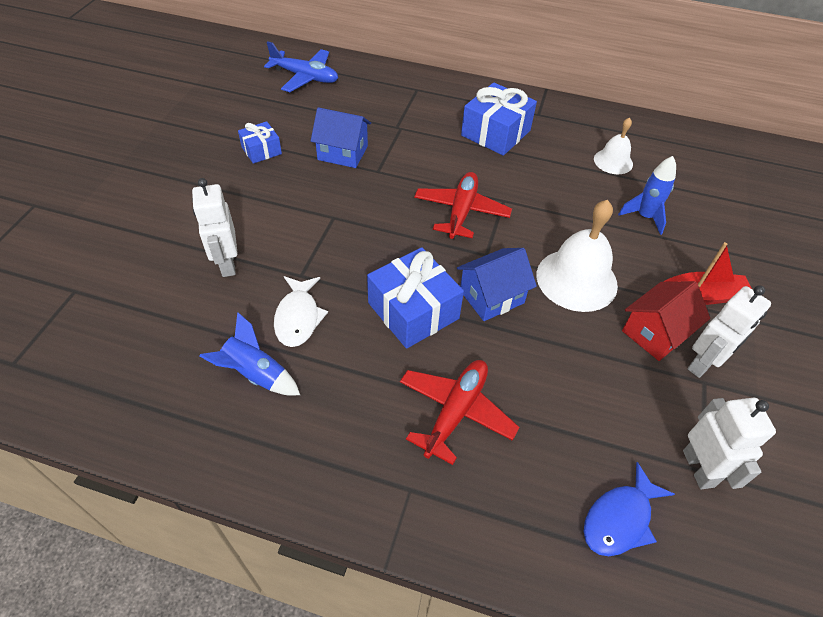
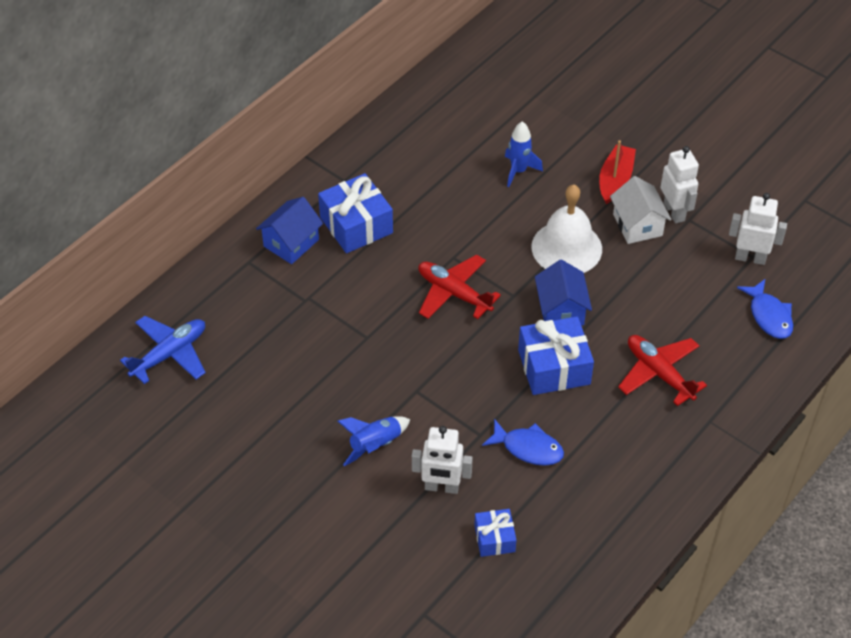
camera: 65 degrees left, 0 degrees up
blue rocket [199,312,300,396] -> blue rocket moved to [338,416,410,466]
blue gift [238,121,282,164] -> blue gift moved to [474,509,516,557]
white fish [274,276,328,347] -> blue fish [482,419,564,466]
blue house [311,107,371,168] -> blue house moved to [256,197,323,264]
white bell [594,118,633,174] -> none
red house [622,281,710,361] -> white house [610,176,672,244]

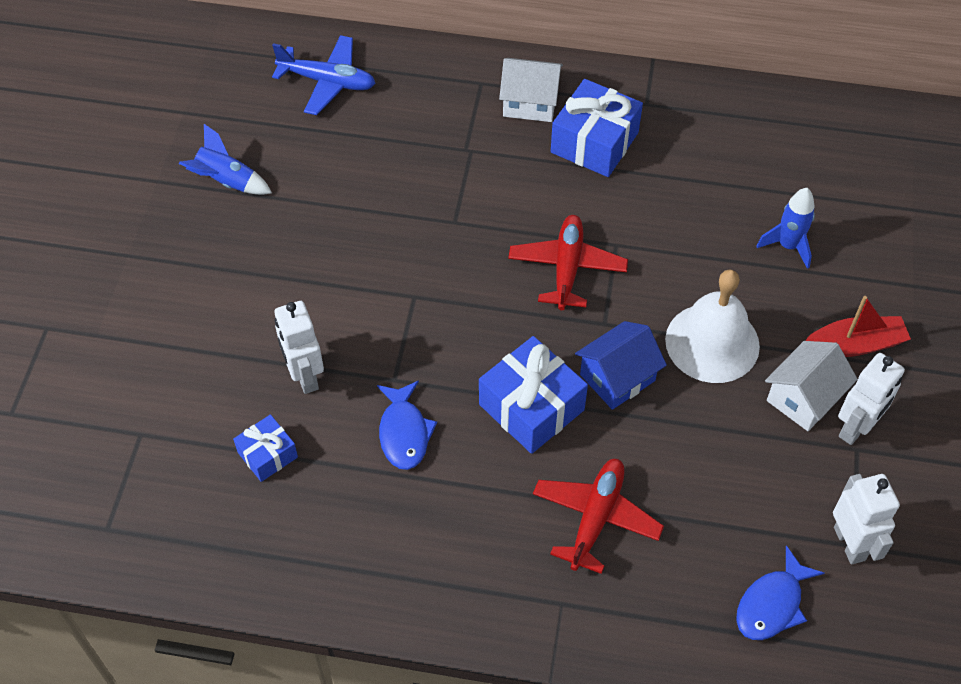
camera: 60 degrees right, 5 degrees up
blue house [256,197,323,264] -> white house [499,58,563,122]
blue rocket [338,416,410,466] -> blue rocket moved to [179,124,272,195]

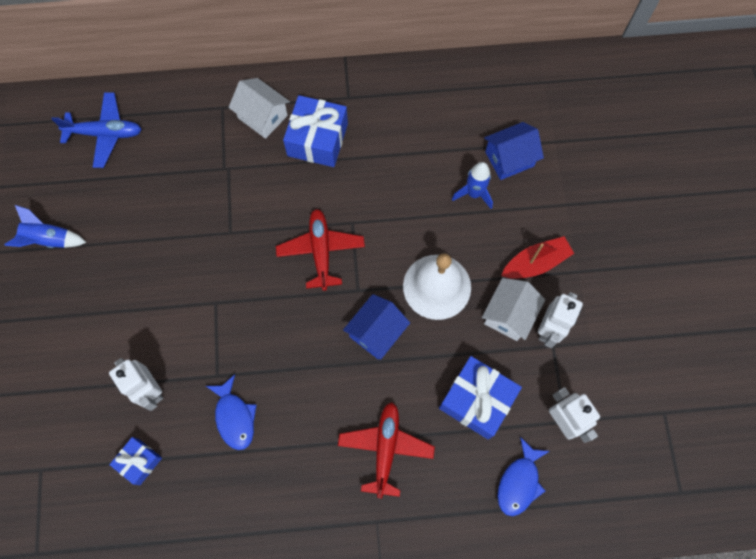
camera: 15 degrees left, 15 degrees up
blue gift [479,336,588,454] -> blue gift moved to [439,356,522,439]
white house [499,58,563,122] -> white house turned 45 degrees clockwise [229,78,290,139]
none -> blue house [484,122,544,180]

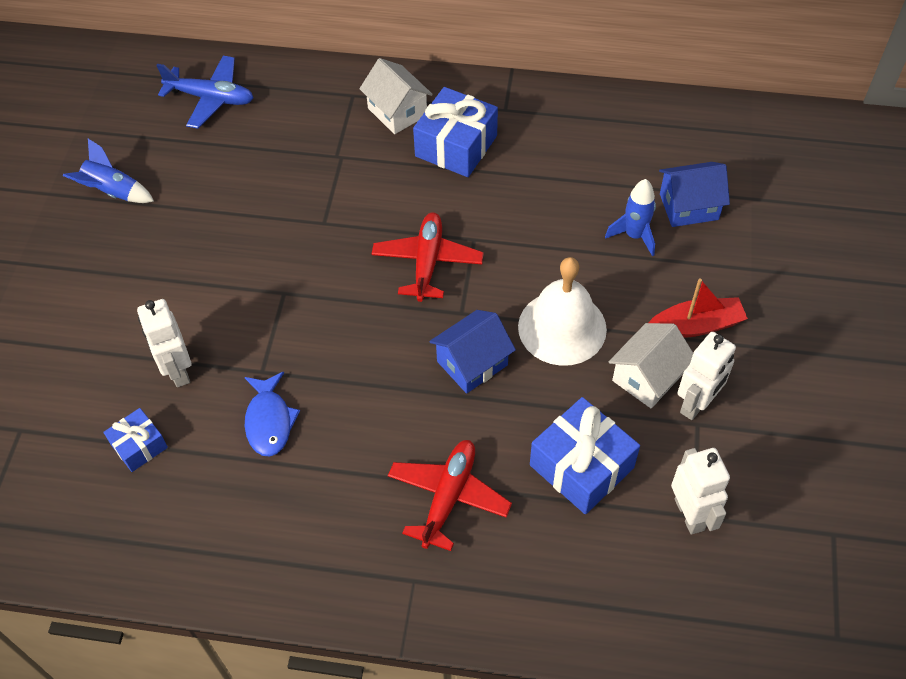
camera: 15 degrees right, 15 degrees down
blue fish [497,437,550,516] -> none

